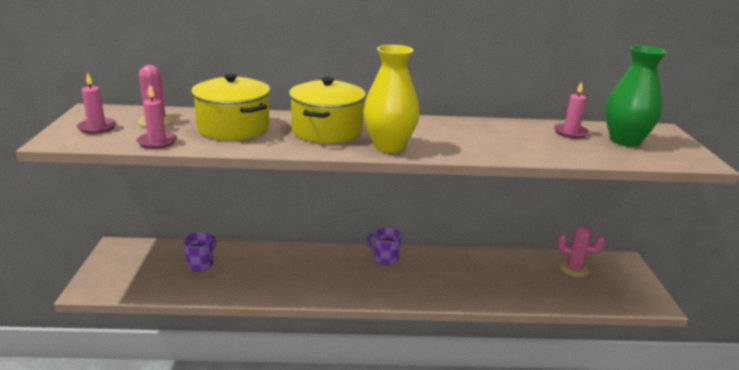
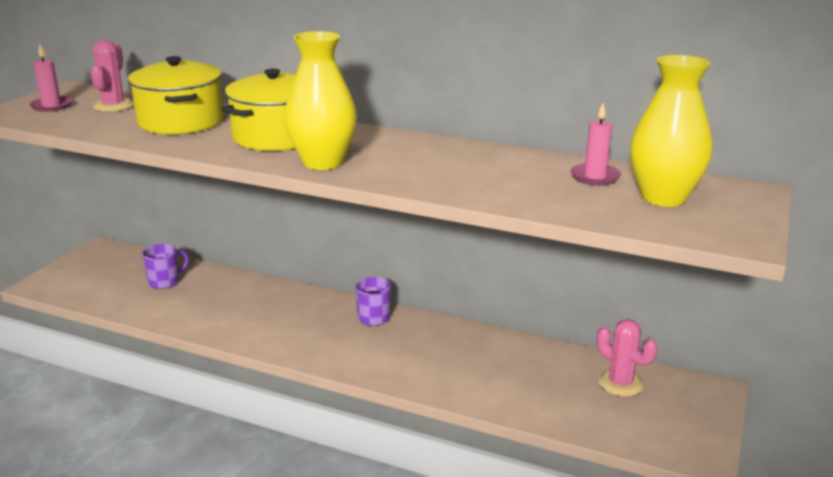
camera: 25 degrees right, 0 degrees up
pink candle [137,86,177,149] -> none
green vase [605,46,667,147] -> yellow vase [630,55,712,207]

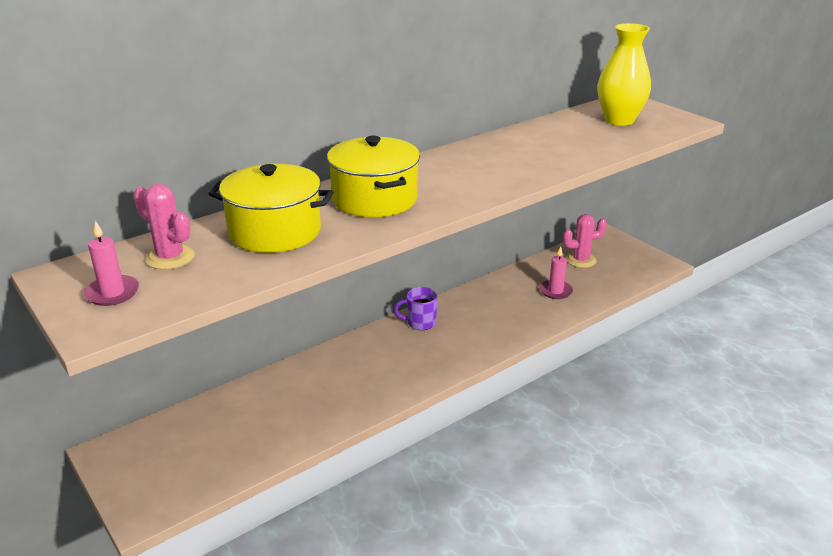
camera: 60 degrees left, 5 degrees up
purple mug [142,244,189,289] -> none
yellow vase [284,31,357,170] -> none
pink candle [571,103,621,186] -> pink candle moved to [540,247,573,299]

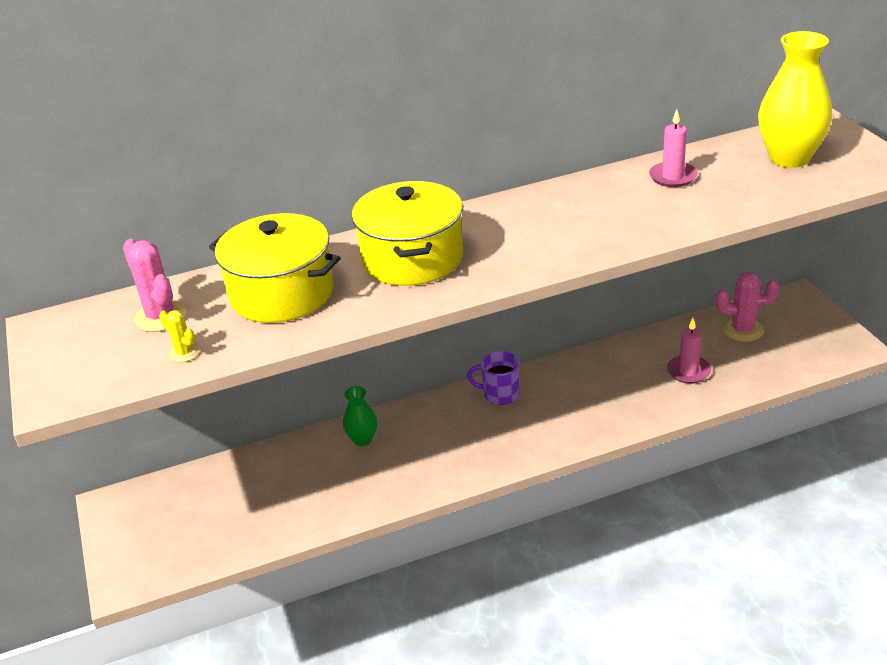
camera: 20 degrees right, 5 degrees up
pink candle [84,220,139,306] -> pink candle moved to [649,109,698,187]
none -> yellow cactus [159,310,200,362]
none -> green vase [343,386,377,446]

